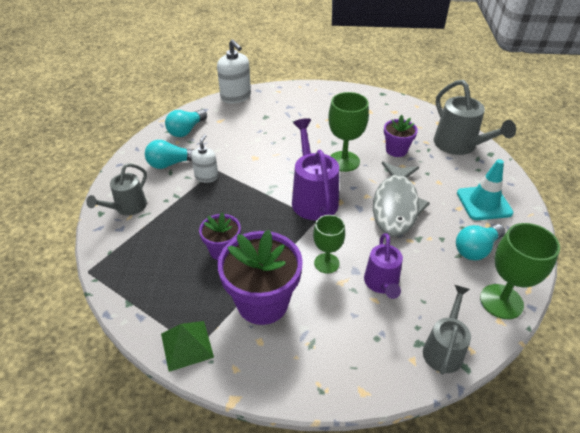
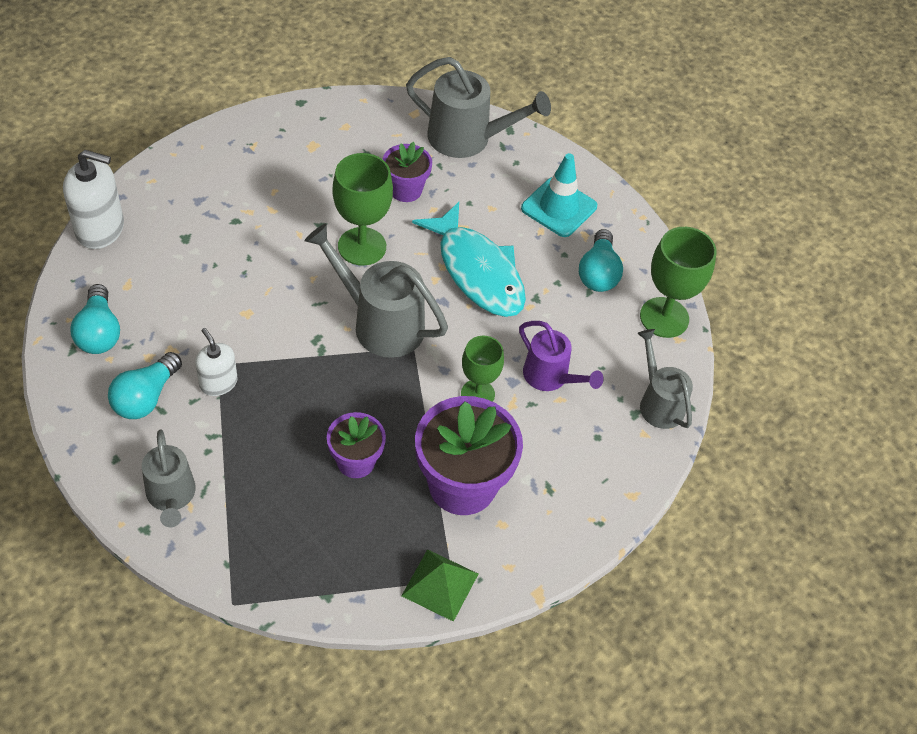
camera: 50 degrees left, 10 degrees up
purple watering can [292,118,339,220] -> grey watering can [305,223,448,358]
grey fish [373,162,430,237] -> turquoise fish [412,202,526,317]

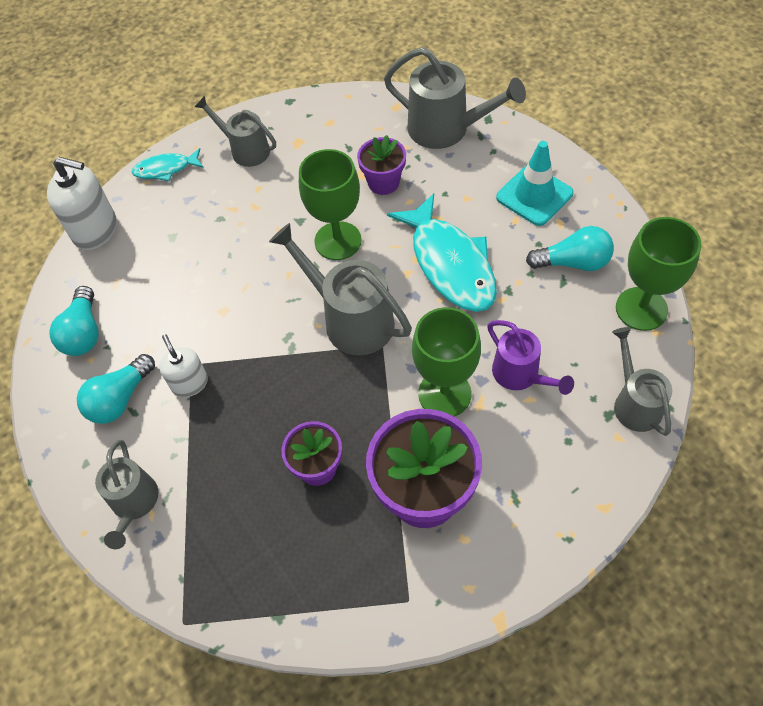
camera: 15 degrees right, 5 degrees up
green pyramid [402,549,478,622] -> none
green goblet [461,336,504,402] -> green goblet [412,307,481,417], size x1.53
turquoise light bulb [579,229,623,292] -> turquoise light bulb turned 105 degrees counterclockwise [526,226,614,271]
none -> turquoise fish [132,148,204,181]
none -> grey watering can [195,96,276,167]

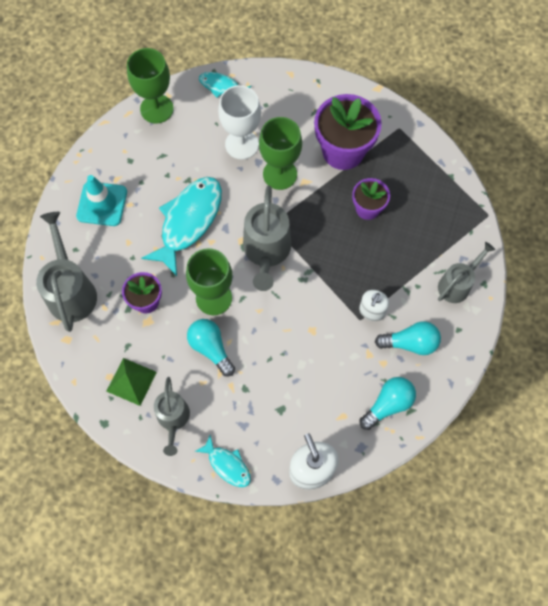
camera: 130 degrees left, 10 degrees up
purple watering can [487,320,574,395] -> white goblet [218,85,261,160]
turquoise light bulb [526,226,614,271] -> turquoise light bulb moved to [187,319,235,377]
grey watering can [612,327,672,436] -> turquoise fish [199,72,252,98]
none -> green pyramid [106,358,157,406]

